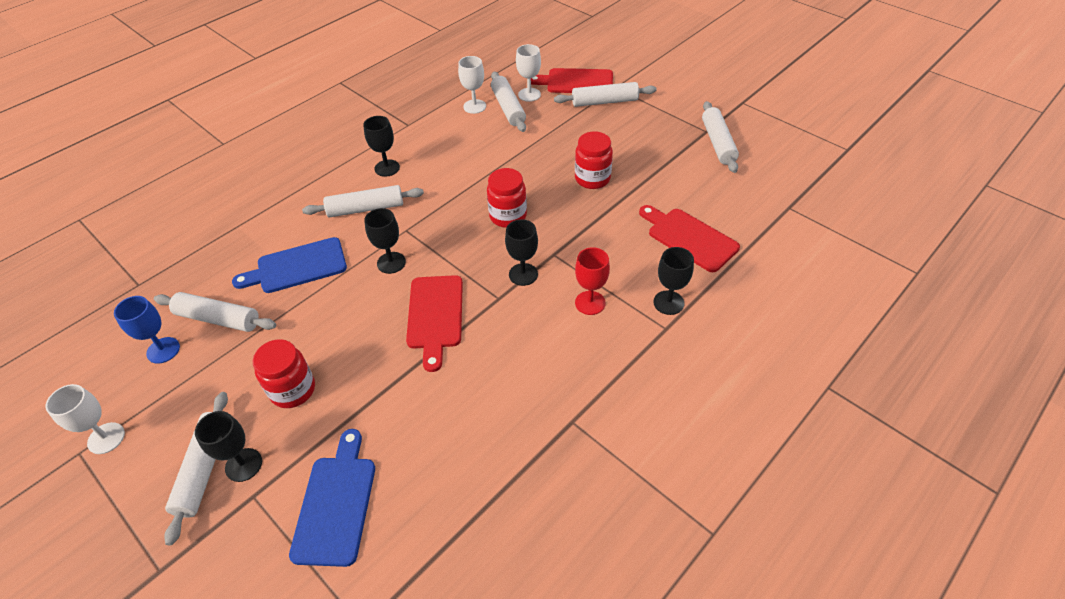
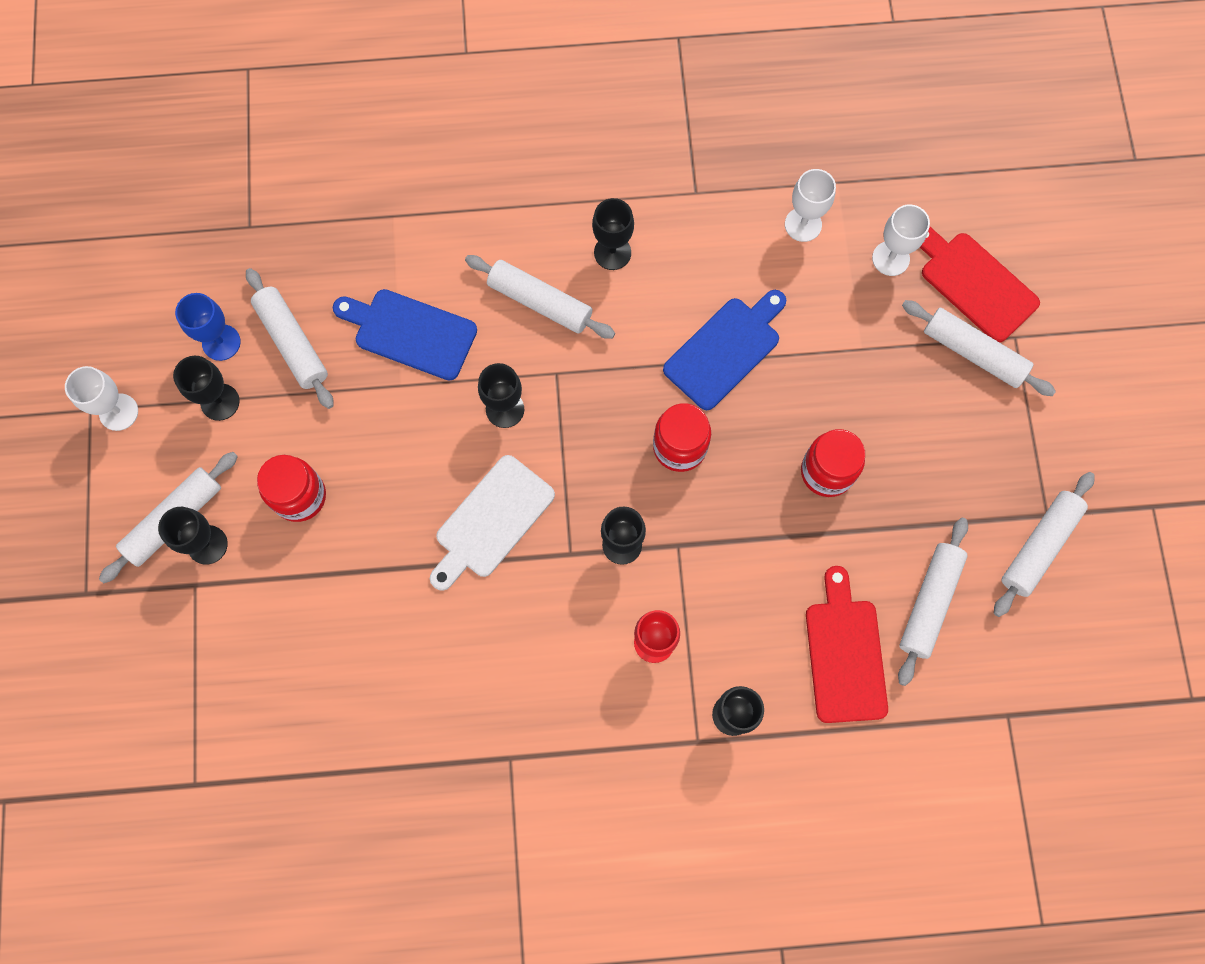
camera: 40 degrees right, 25 degrees up
blue cutting board [289,429,375,567] -> blue cutting board moved to [663,290,786,410]
red cutting board [406,275,463,372] -> white cutting board [430,455,555,591]
white rolling pin [491,72,526,132] -> white rolling pin moved to [898,518,968,686]
none -> black goblet [173,356,240,421]

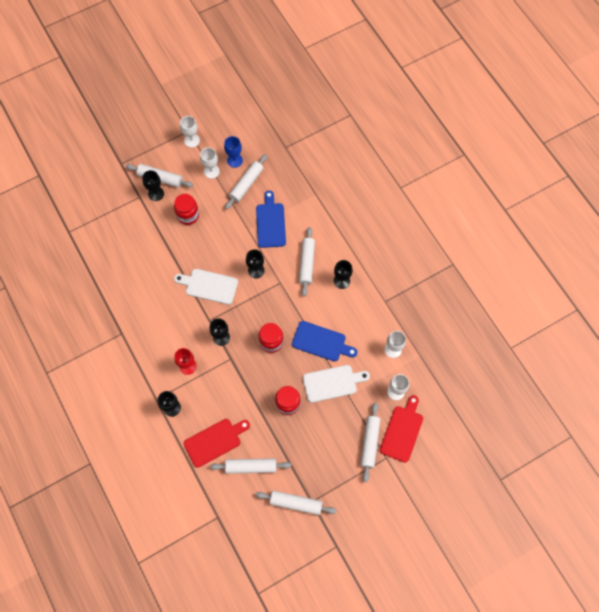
camera: 65 degrees right, 5 degrees down
black goblet [173,356,240,421] -> white goblet [200,147,220,179]
none -> white cutting board [303,365,370,403]

